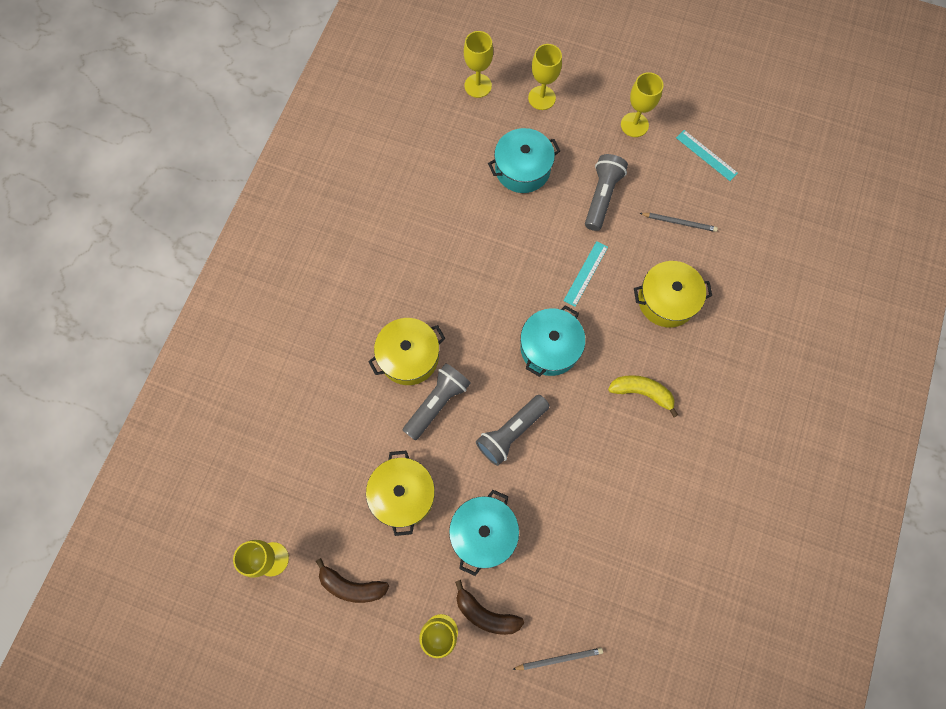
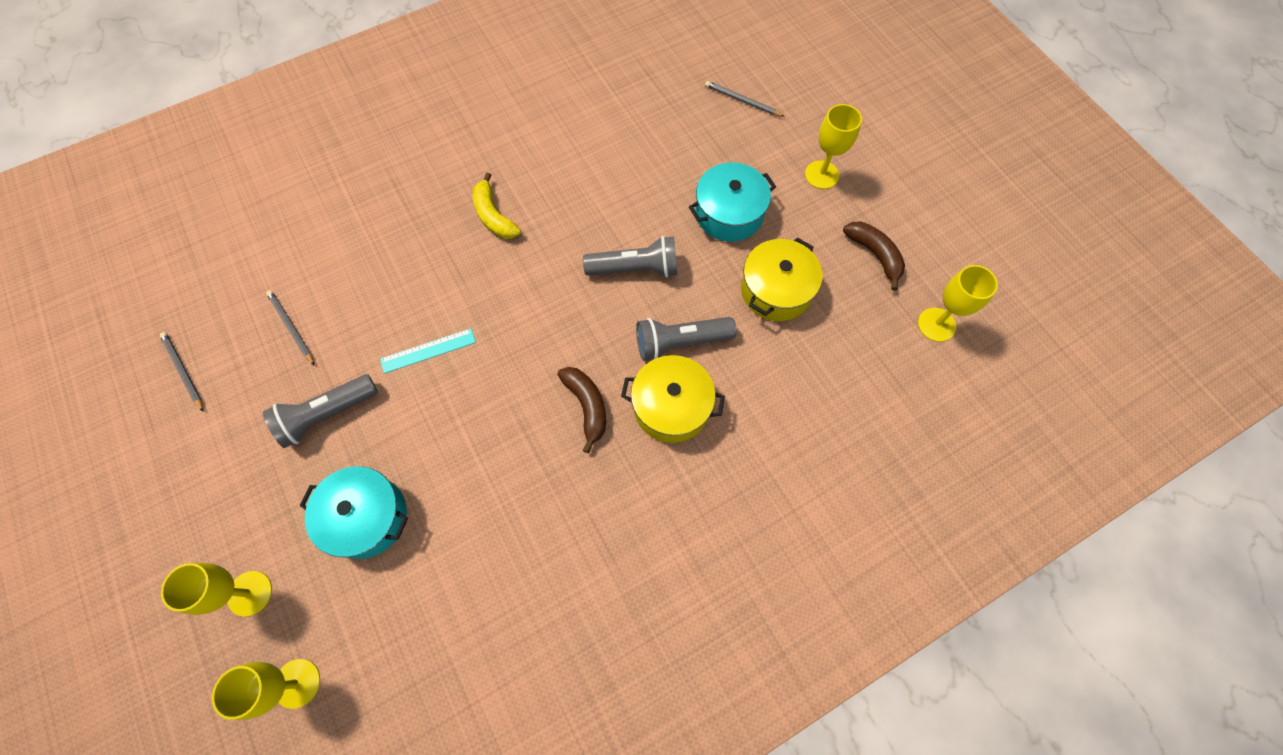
camera: 140 degrees left, 5 degrees down
brown banana [455,580,524,635] -> brown banana moved to [558,367,606,453]
turquoise pot [520,305,586,377] -> none
yellow goblet [621,72,664,137] -> none
yellow pot [634,261,712,327] -> none
turquoise ruler [676,130,738,181] -> grey pencil [160,332,203,412]

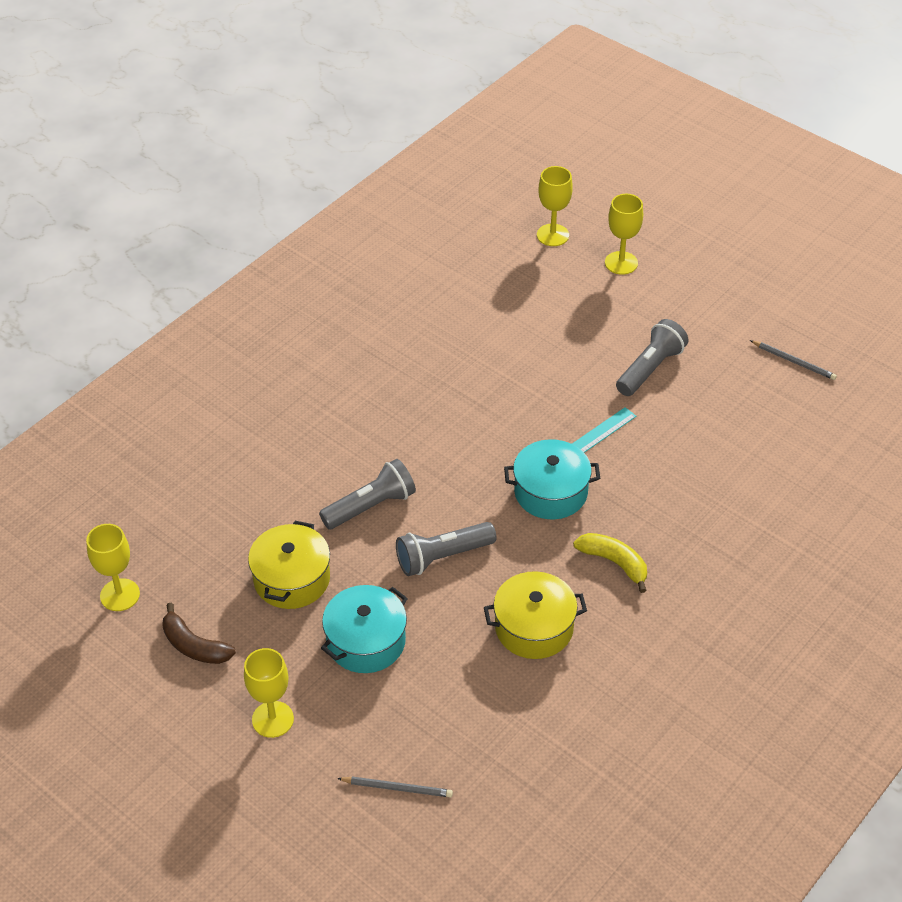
camera: 160 degrees right, 20 degrees down
grey pencil [266,290,314,365] -> none
turquoise pot [299,466,408,559] -> turquoise pot moved to [504,439,600,519]
brown banana [558,367,606,453] -> none
yellow pot [621,355,725,443] -> yellow pot moved to [484,571,587,659]

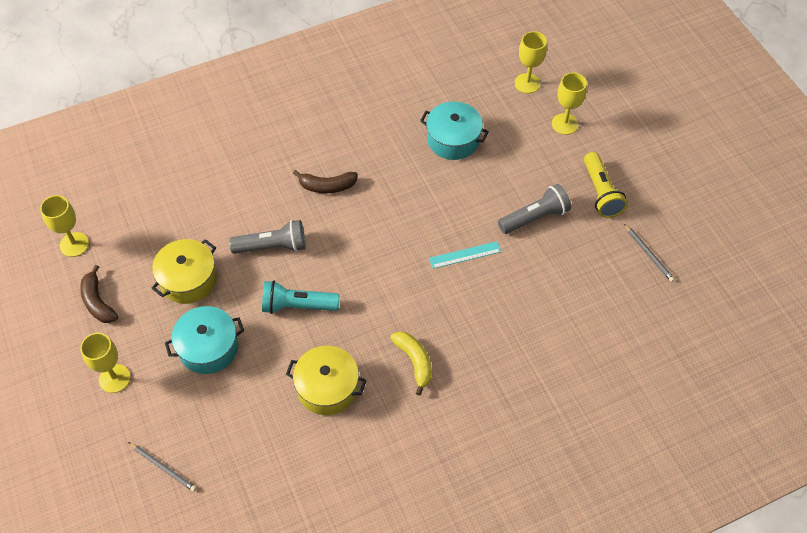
camera: 25 degrees right, 10 degrees up
grey flashlight [396,522,496,576] -> turquoise flashlight [262,280,340,314]
turquoise pot [504,439,600,519] -> turquoise pot moved to [420,101,489,160]
none -> brown banana [293,170,358,193]
none -> yellow flashlight [584,152,627,218]

